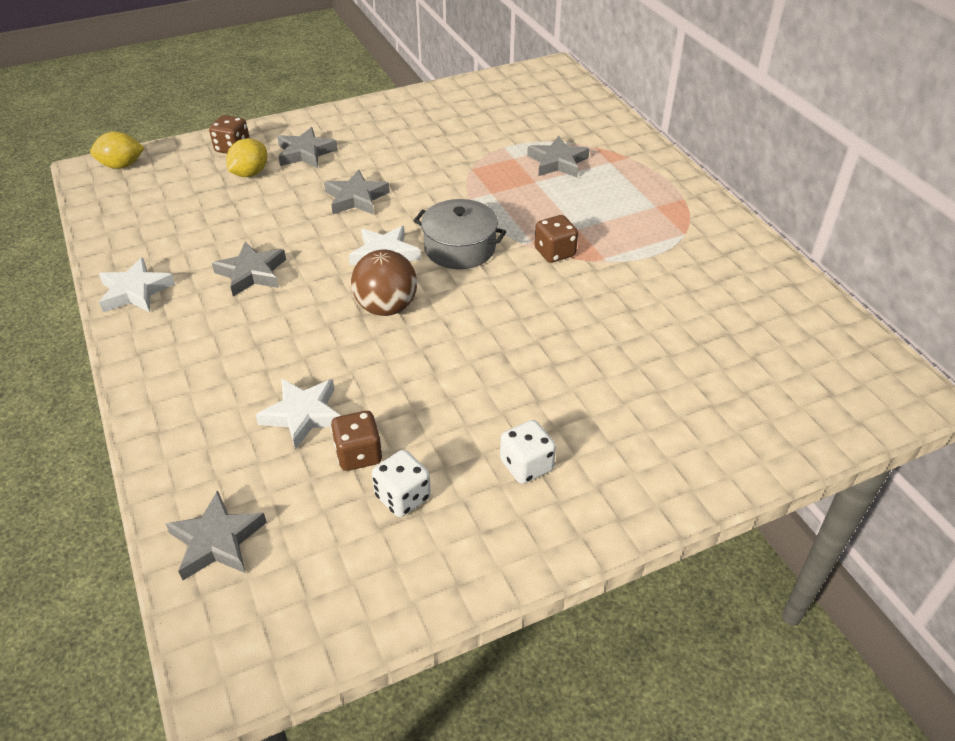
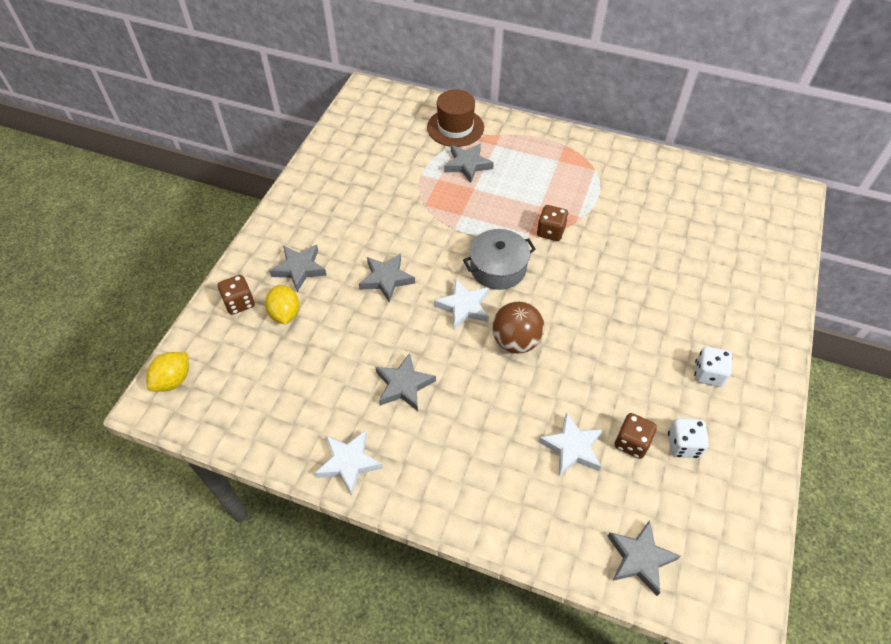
camera: 45 degrees left, 10 degrees up
none -> brown hat [427,89,484,147]

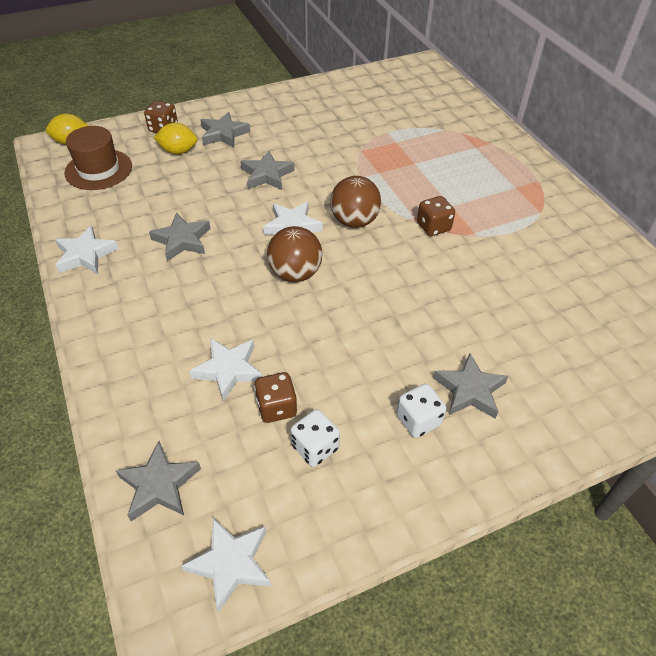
camera: 45 degrees right, 5 degrees down
yellow lemon [265,285,300,324] -> yellow lemon turned 60 degrees clockwise [154,123,197,154]
brown hat [427,89,484,147] -> brown hat moved to [64,126,132,190]
grey star [444,143,494,183] -> grey star moved to [433,353,508,419]
grey pot [463,229,536,290] -> brown ball [330,176,381,228]
none -> white star [181,518,271,613]

